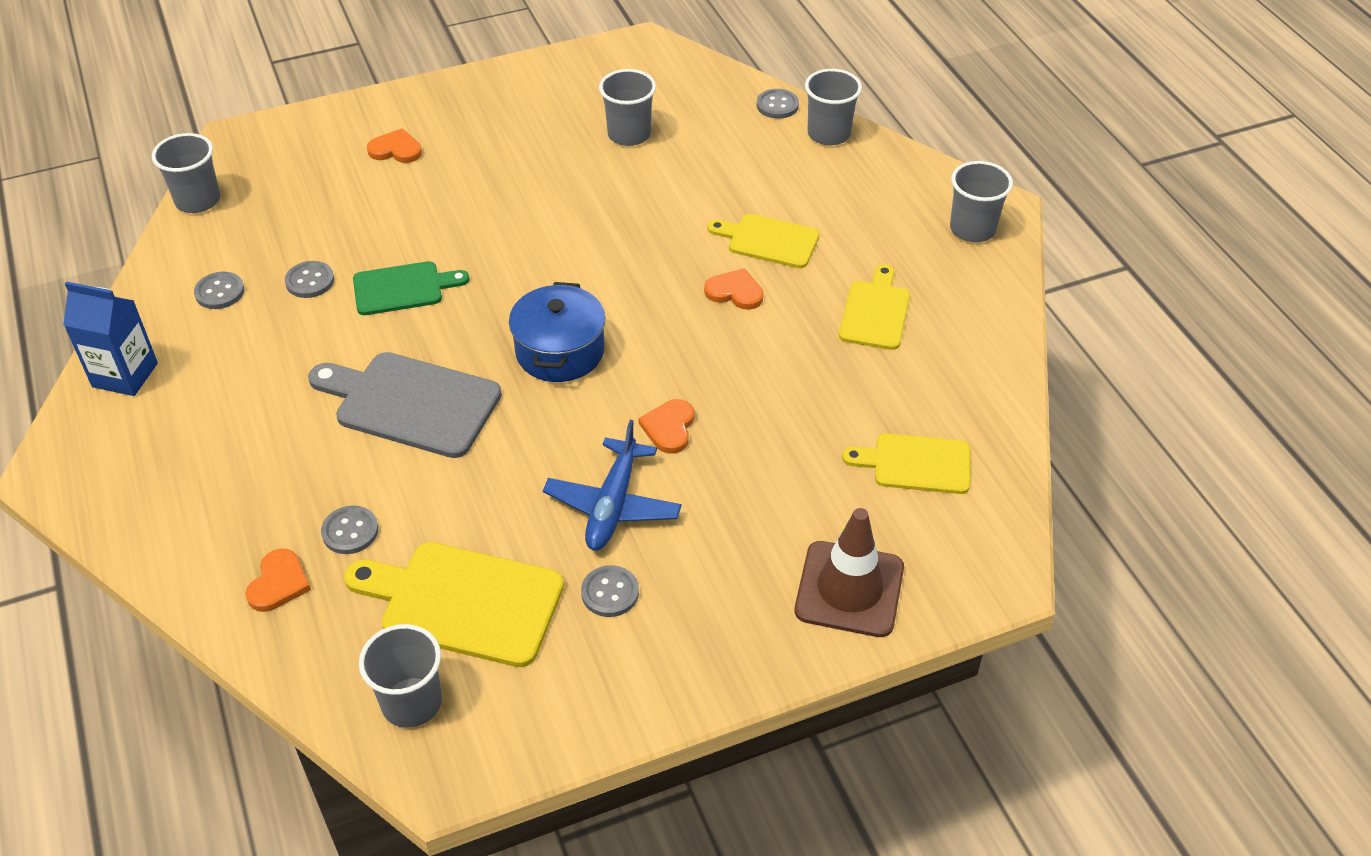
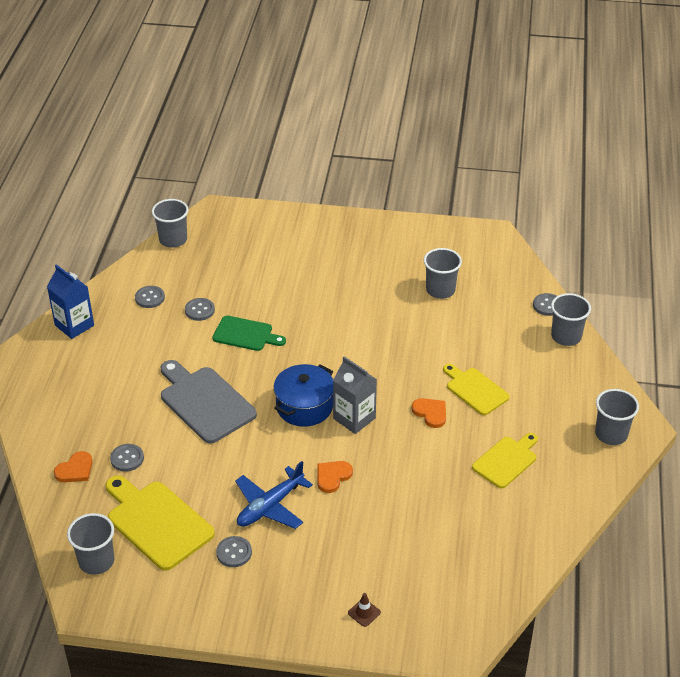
camera: 30 degrees right, 5 degrees down
orange heart [367,128,422,163] -> none
brown traffic cone [795,508,904,637] -> brown traffic cone [348,593,381,627], size x0.40
yellow cutting board [842,433,970,494] -> none
none -> grey carton [333,356,377,434]

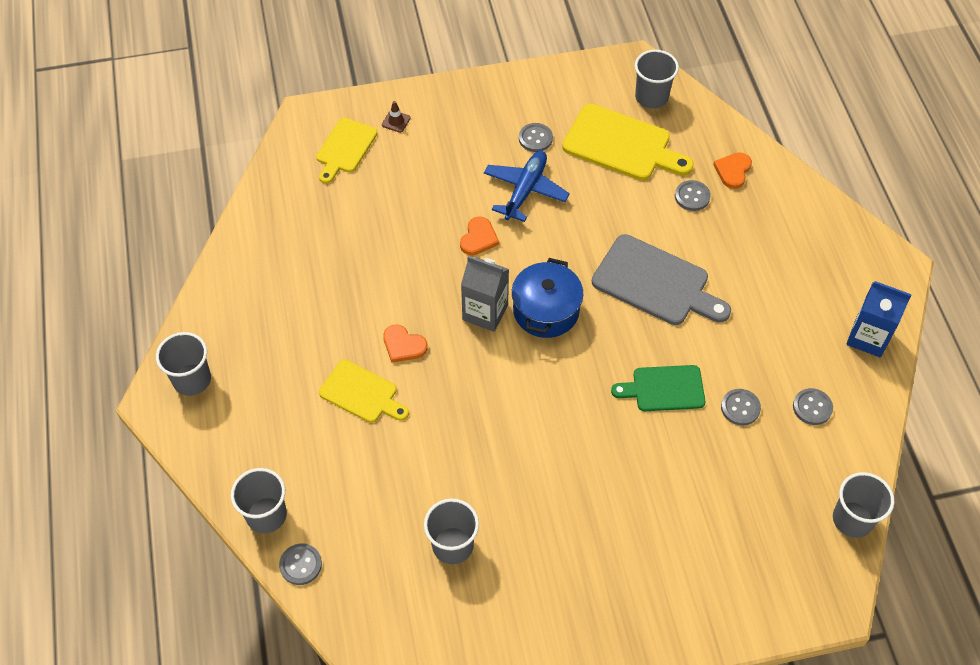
camera: 160 degrees right, 15 degrees up
yellow cutting board [472,433,538,488] -> yellow cutting board moved to [316,118,378,184]

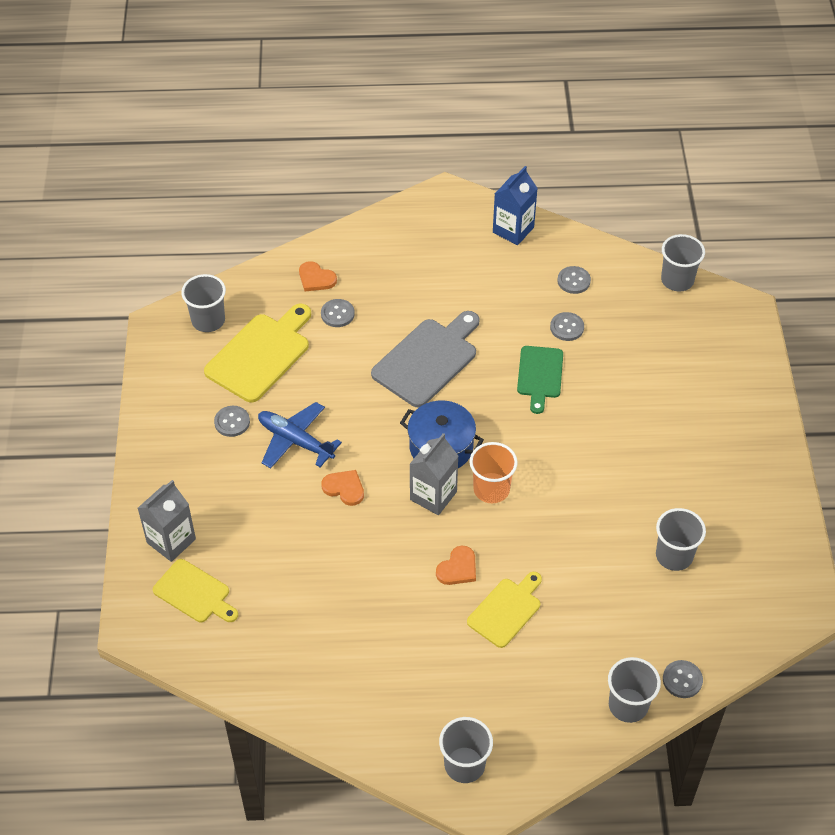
camera: 80 degrees left, 5 degrees down
brown traffic cone [382,101,411,133] -> grey carton [138,480,196,562]
none -> orange cup [469,442,518,503]

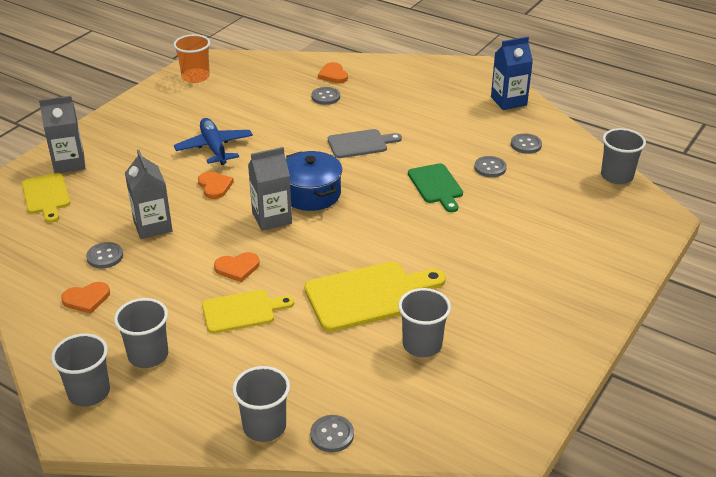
camera: 35 degrees right, 15 degrees down
grey cup [181,274,226,332] -> grey cup moved to [114,298,168,368]
yellow cutting board [204,304,311,403] -> yellow cutting board moved to [304,262,446,332]
grey button [214,406,250,437] -> grey button moved to [86,242,123,268]
grey cutting board [371,311,480,407] -> grey cutting board [328,129,402,158], size x0.63
orange cup [469,442,518,503] -> orange cup moved to [173,34,210,83]
green cutting board [517,346,563,414] -> green cutting board turned 60 degrees counterclockwise [408,163,463,212]
none -> orange heart [61,282,110,314]
none -> grey carton [125,150,173,239]

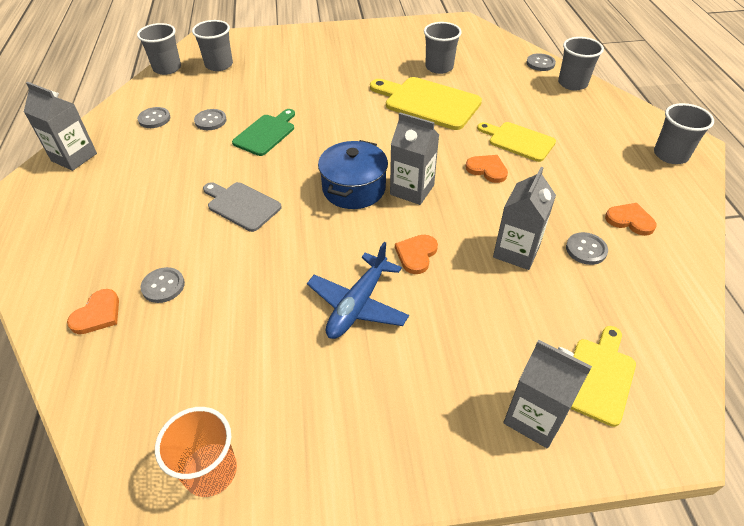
camera: 130 degrees left, 10 degrees up
grey cup [114,298,168,368] -> grey cup moved to [192,20,233,71]
blue carton [491,37,533,110] -> grey carton [24,82,97,171]

